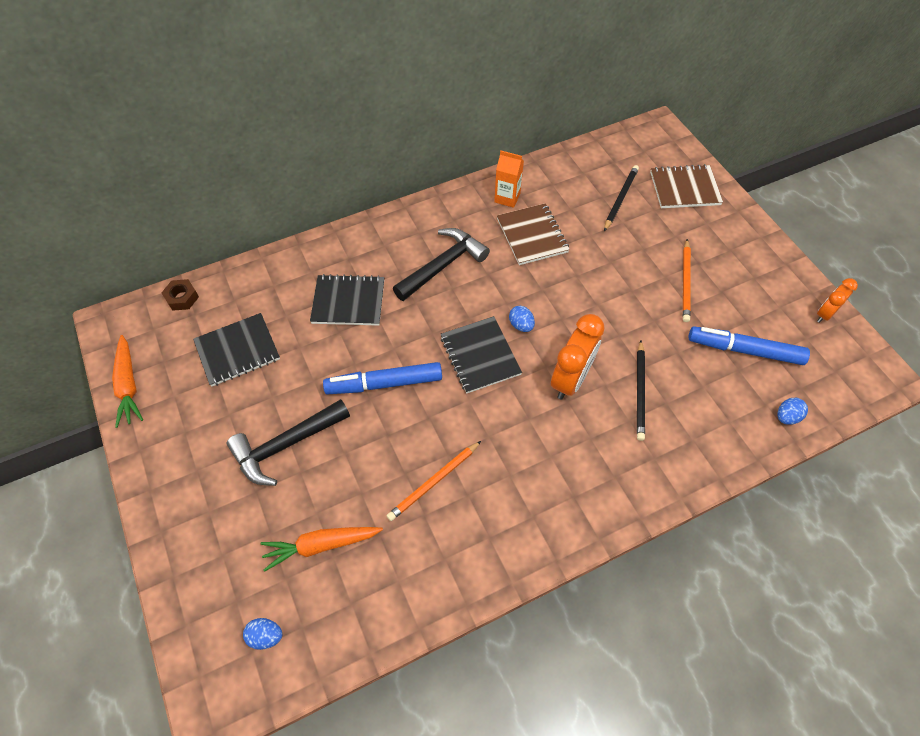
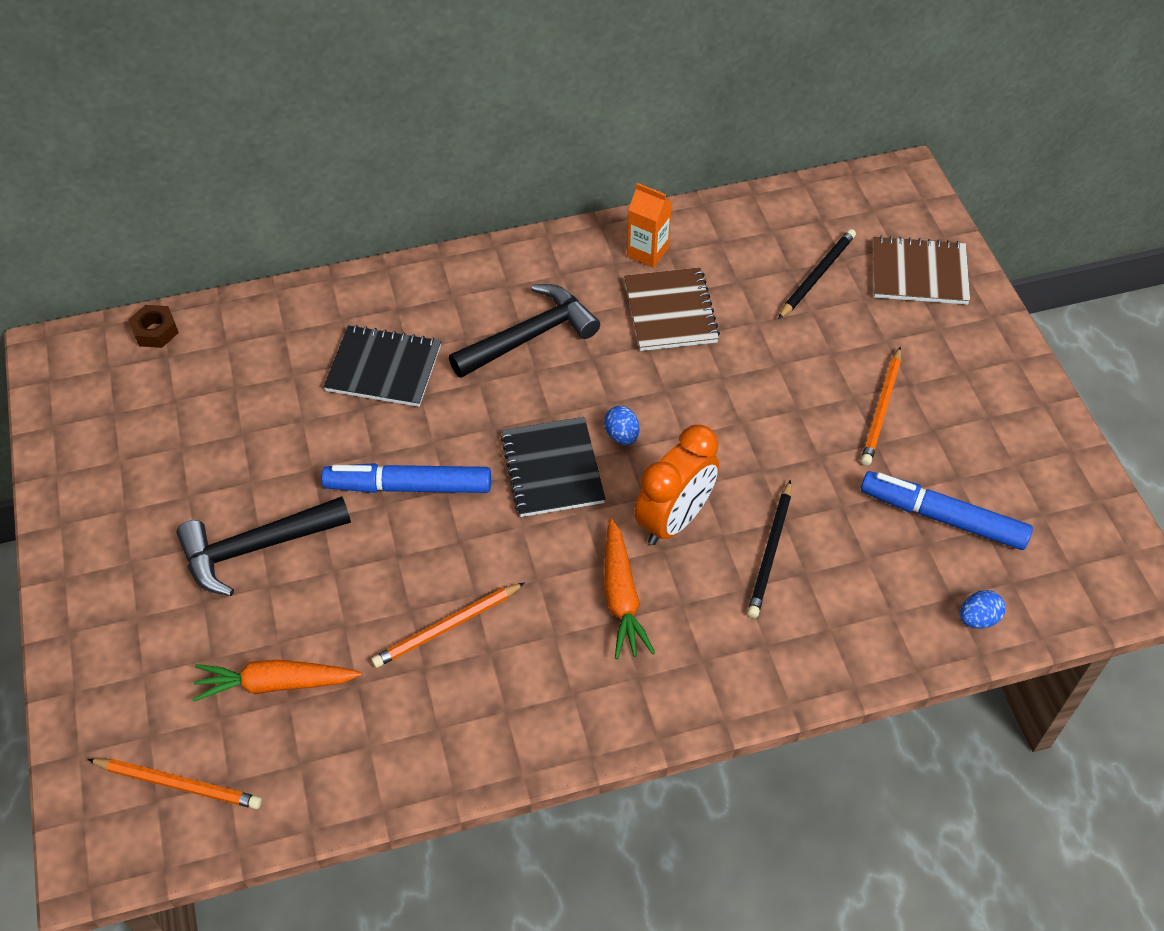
camera: 10 degrees right, 5 degrees down
orange carrot [112,335,143,428] -> orange carrot moved to [604,518,655,659]
black notebook [193,313,280,387] -> none
blue egg [243,618,282,650] -> orange pencil [88,758,262,809]
orange clock [817,278,858,323] -> none

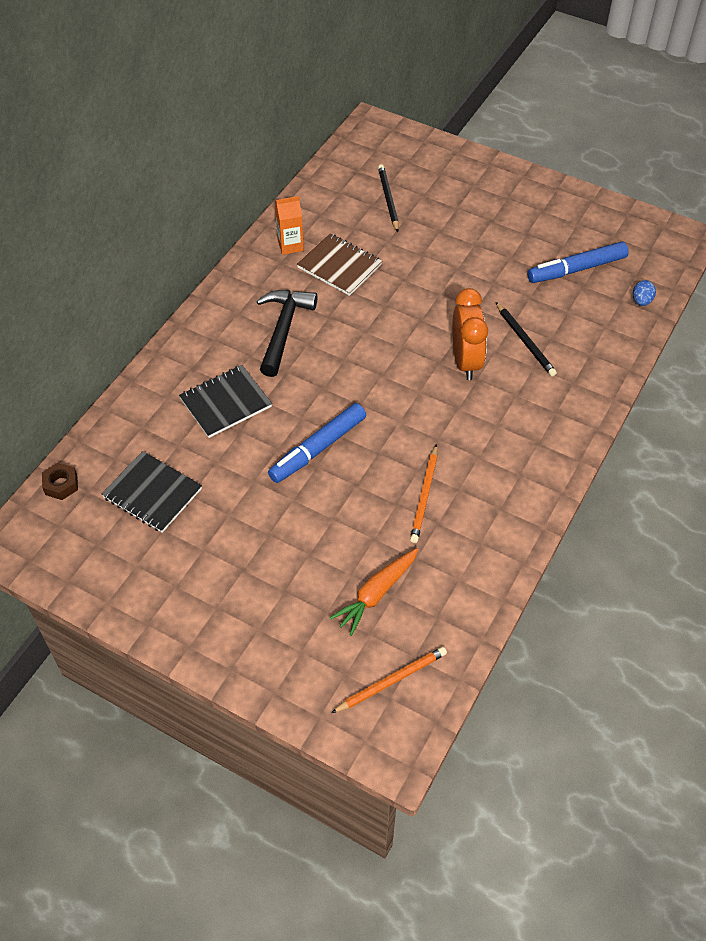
camera: 45 degrees left, 0 degrees up
black hammer [176,496,351,596] -> none
black notebook [501,417,605,517] -> black notebook moved to [102,451,202,533]
blue egg [604,406,639,445] -> none
orange carrot [604,518,655,659] -> none
orange pencil [861,347,901,466] -> none
brown notebook [873,235,970,305] -> none

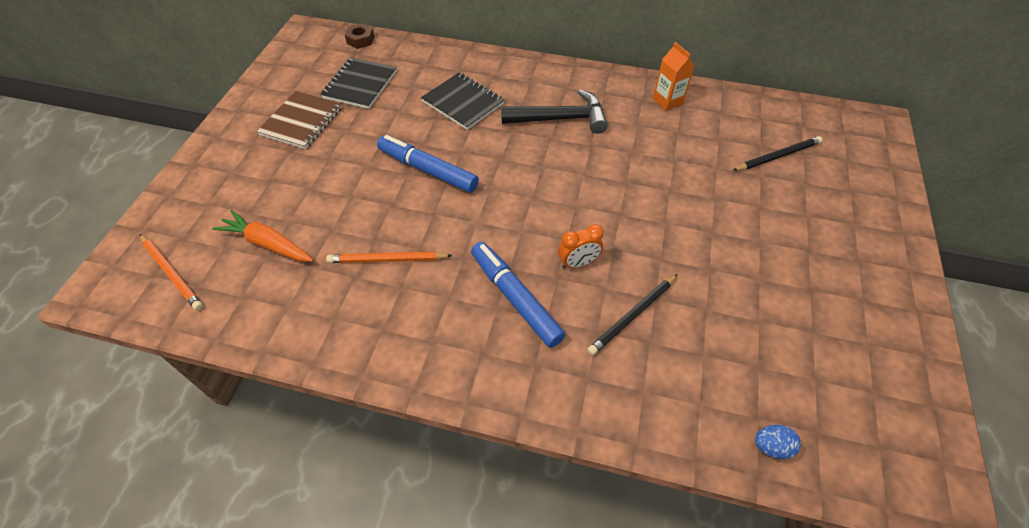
camera: 75 degrees right, 0 degrees up
brown notebook [297,233,382,296] -> brown notebook moved to [257,91,342,149]
orange clock [452,288,488,380] -> orange clock [558,224,604,269], size x0.58
blue marker [527,242,629,283] -> blue marker moved to [471,242,565,348]

